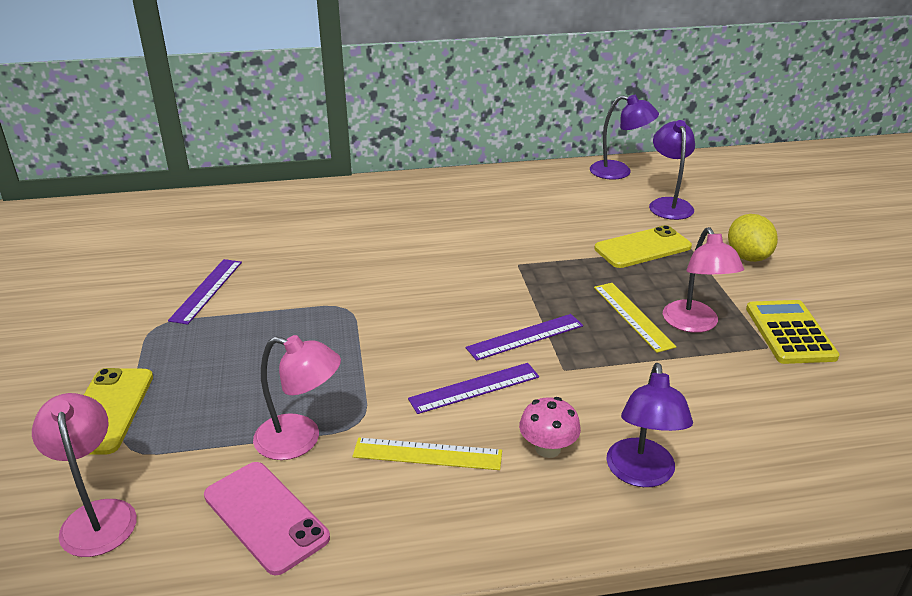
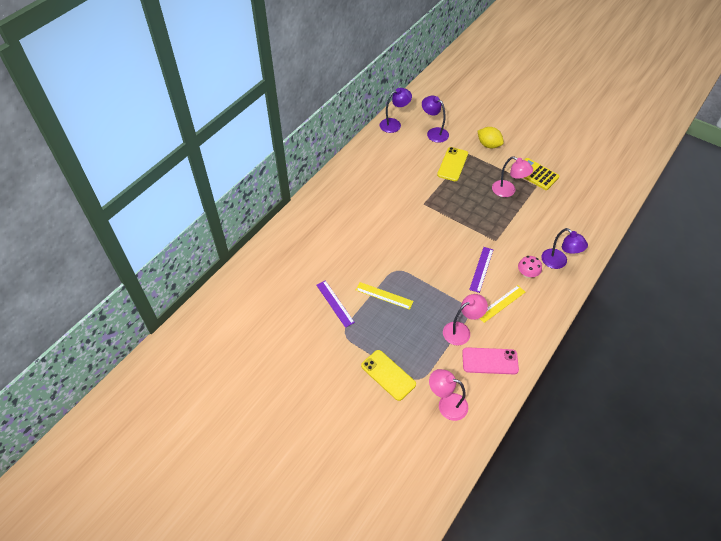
camera: 45 degrees left, 20 degrees up
purple ruler [466,314,583,361] -> none
yellow ruler [594,283,676,353] -> yellow ruler moved to [356,282,414,310]

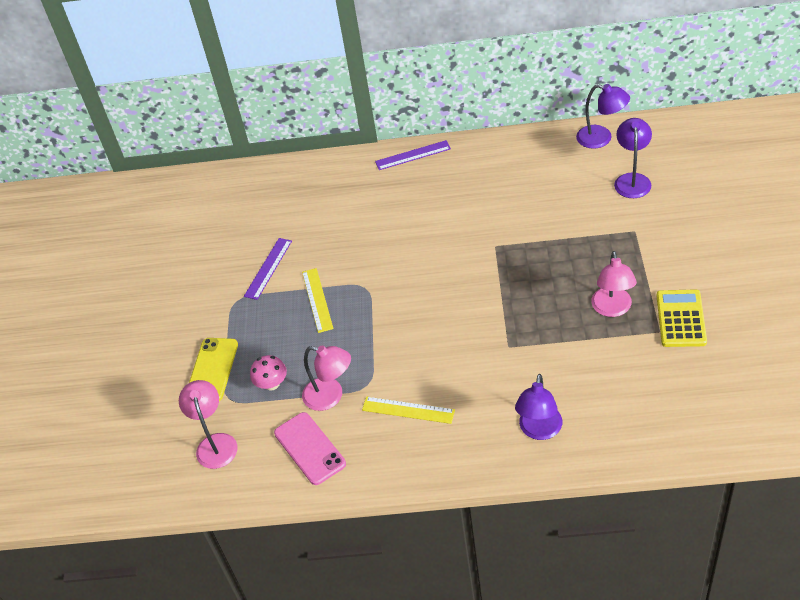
camera: 60 degrees right, 5 degrees down
yellow phone [437,147,468,181] -> none
purple ruler [469,247,493,293] -> purple ruler moved to [375,140,451,170]
yellow lemon [477,127,504,148] -> none
pink mushroom [518,256,542,278] -> pink mushroom moved to [250,355,287,391]

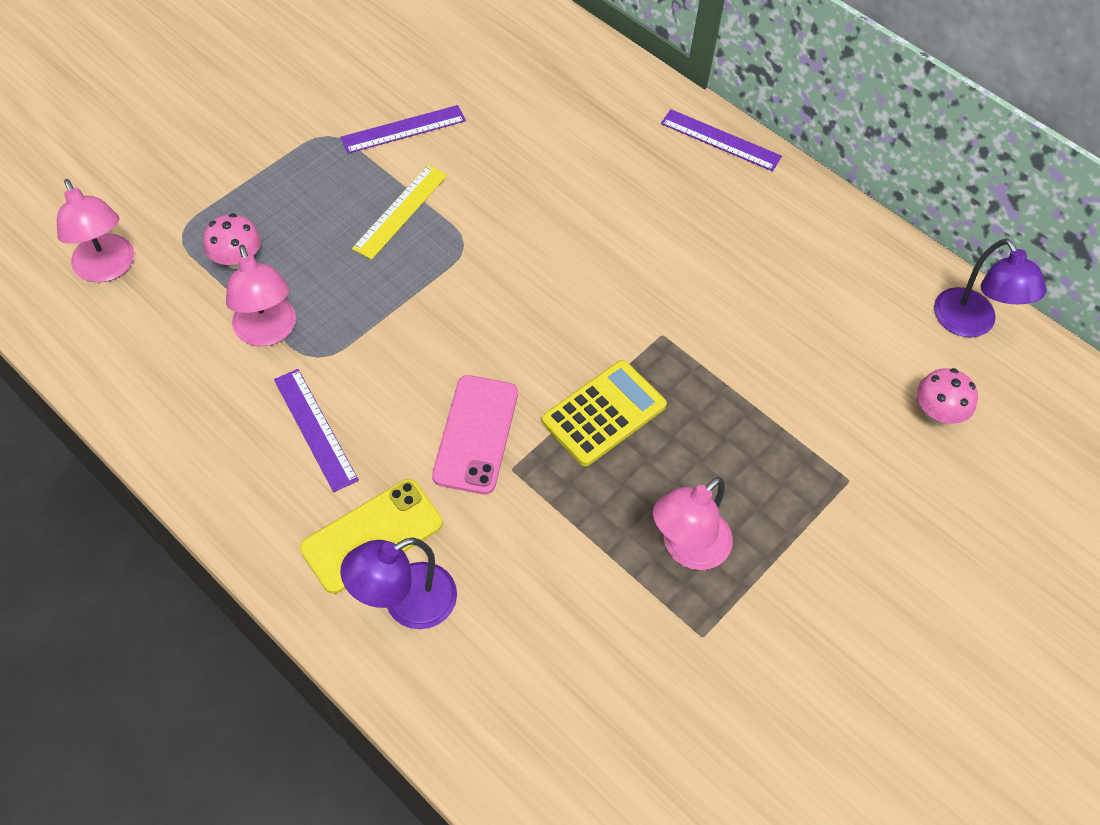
camera: 35 degrees right, 10 degrees up
pink lamp [179,380,238,469] -> pink lamp turned 120 degrees clockwise [57,179,134,283]
yellow phone [189,338,238,401] -> yellow phone moved to [300,479,443,594]
pink phone [274,412,346,485] -> pink phone moved to [432,375,518,494]
yellow ruler [362,397,455,424] -> purple ruler [274,369,359,492]
purple lamp [614,118,652,198] -> pink mushroom [917,368,978,424]
yellow calculator [657,289,707,347] -> yellow calculator moved to [542,360,667,466]

